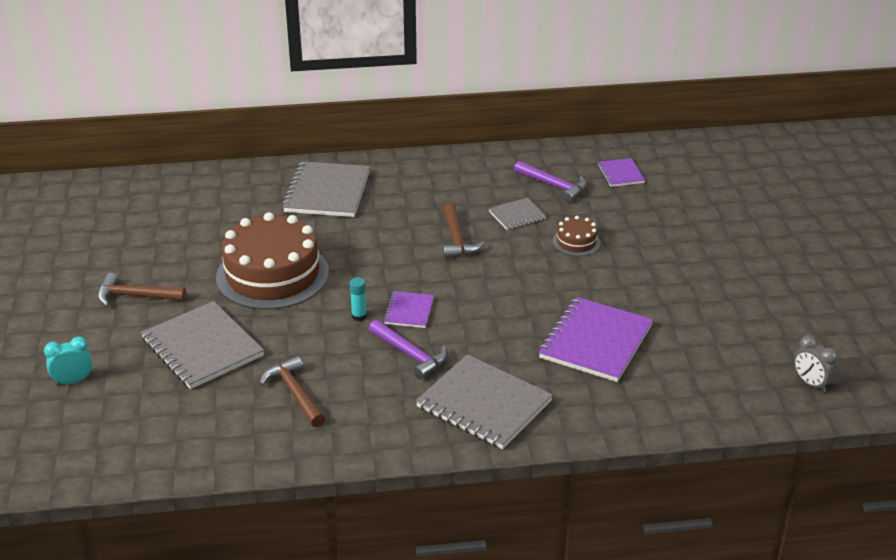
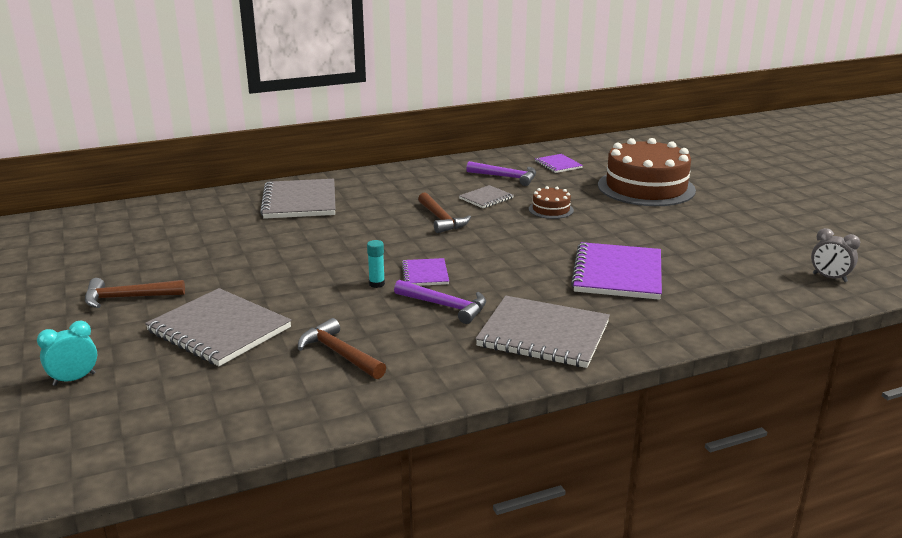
camera: 15 degrees left, 10 degrees down
brown cake [216,212,329,310] -> brown cake moved to [598,138,696,206]

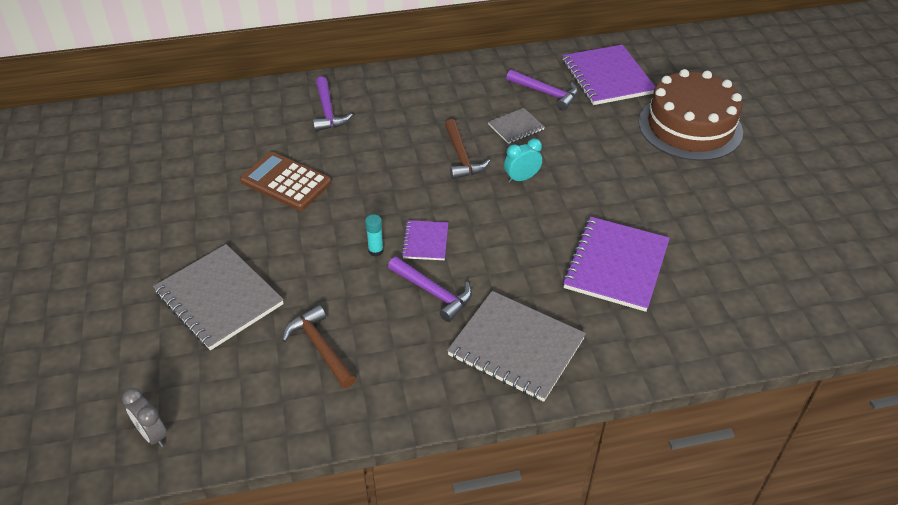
camera: 10 degrees right, 20 degrees up
turquoise clock [37,321,97,386] -> turquoise clock moved to [504,139,542,183]
brown hammer [85,278,185,308] -> none
grey notebook [260,179,336,219] -> purple hammer [313,77,353,131]
brown cake [529,186,574,219] -> none
purple notebook [535,154,583,173] -> purple notebook [563,45,655,105], size x1.94
grey clock [811,228,860,282] -> grey clock moved to [122,388,167,447]
none -> brown calculator [240,152,331,211]

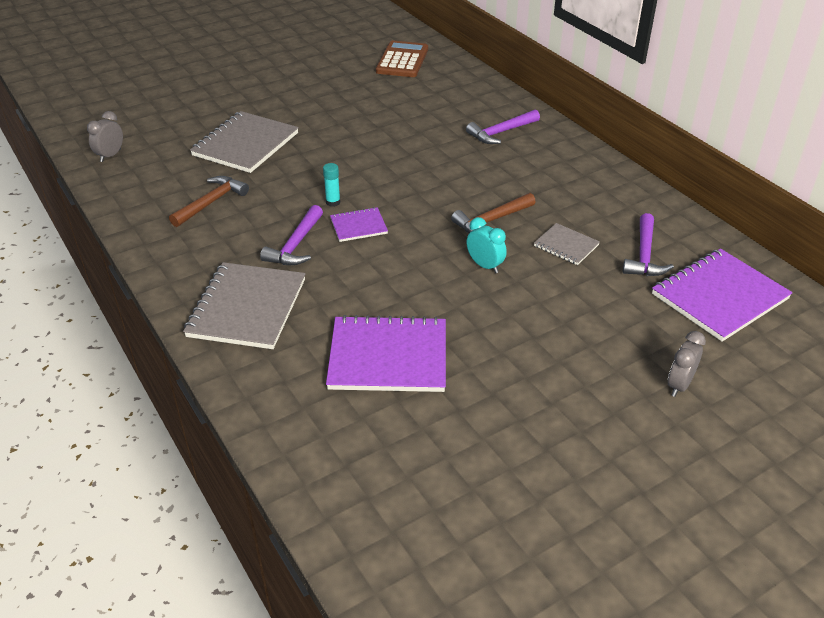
camera: 70 degrees right, 5 degrees down
brown calculator [240,152,331,211] -> brown calculator moved to [376,41,428,77]
brown cake [639,69,743,161] -> grey clock [668,331,706,397]

